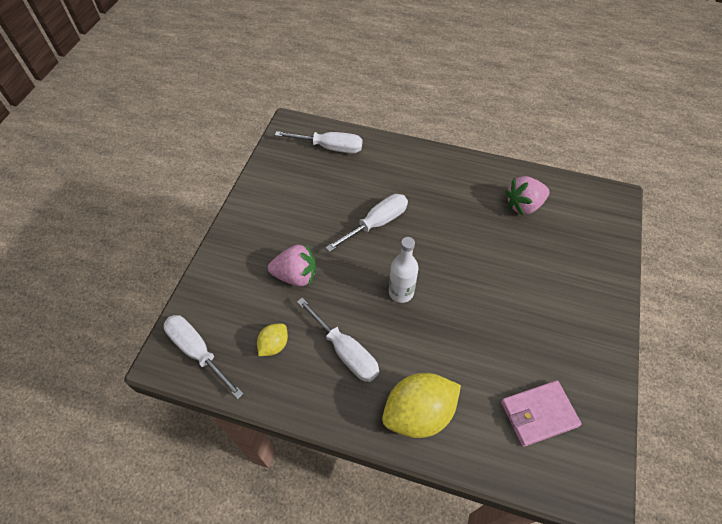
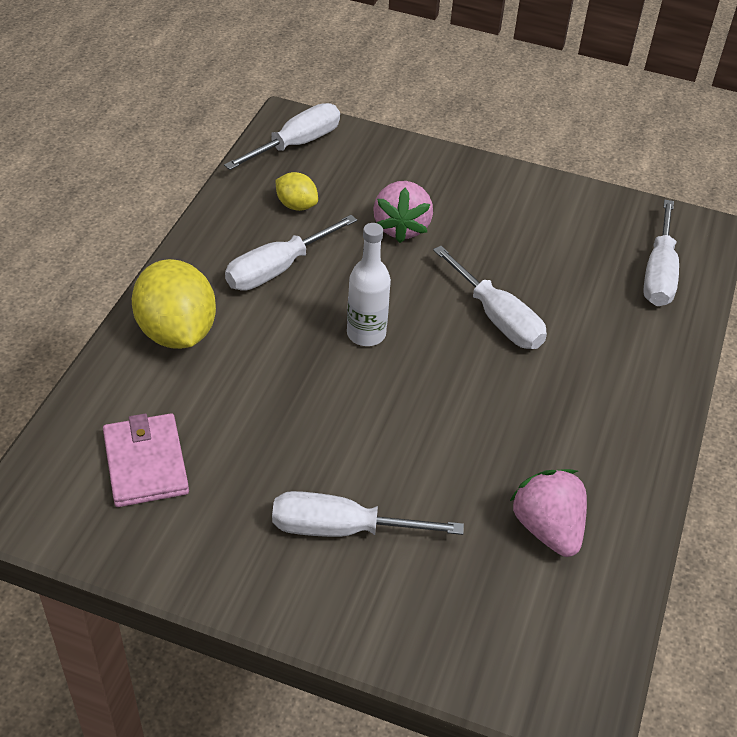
camera: 90 degrees right, 10 degrees down
none -> white screwdriver [272,491,464,537]

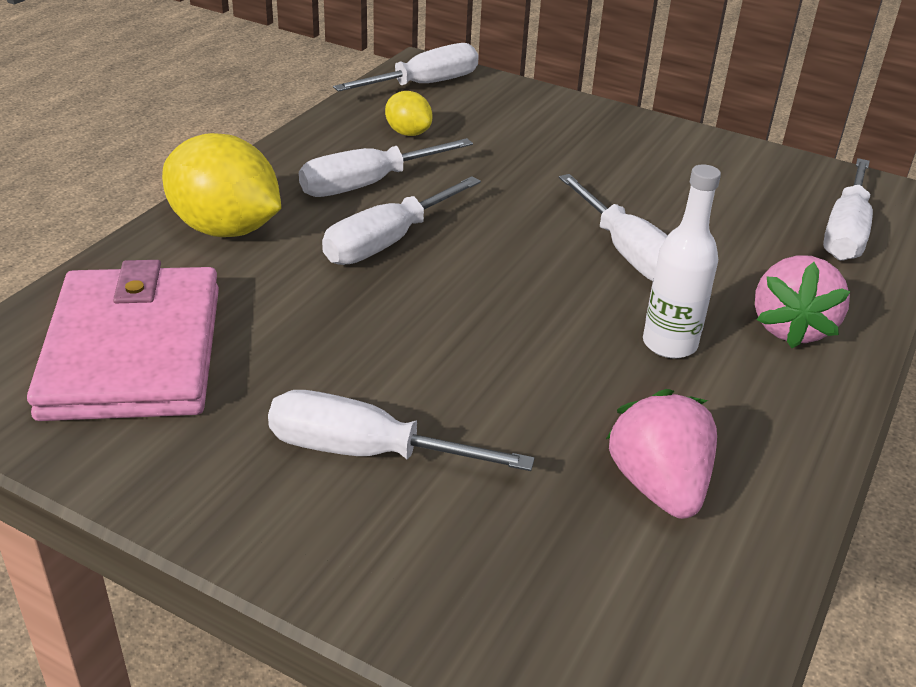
camera: 10 degrees right, 10 degrees down
pink wallet [103,413,189,507] -> pink wallet [27,260,219,421], size x1.63
yellow lemon [132,259,216,349] -> yellow lemon turned 45 degrees counterclockwise [162,133,281,237]
white bottle [347,223,391,346] -> white bottle moved to [643,164,721,359]
pink strawberry [373,181,433,243] -> pink strawberry moved to [755,255,851,348]
none -> white screwdriver [322,176,481,265]

